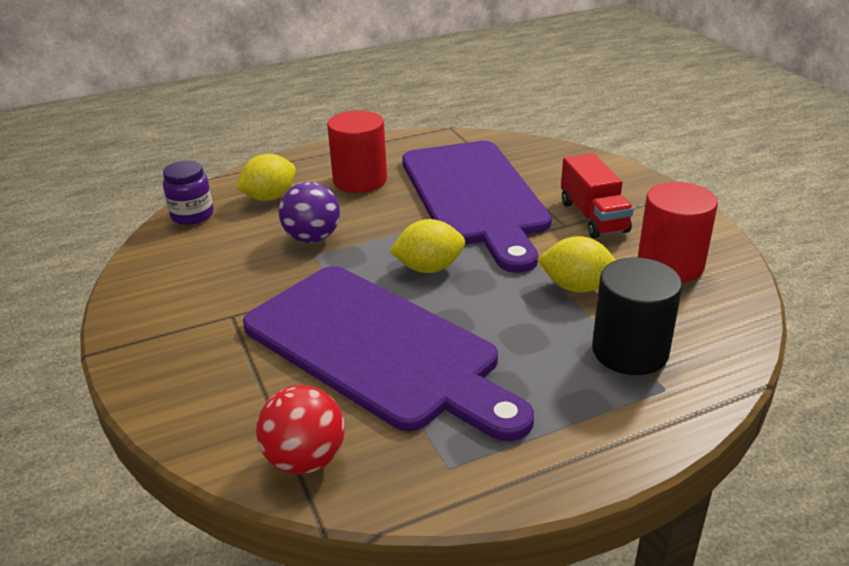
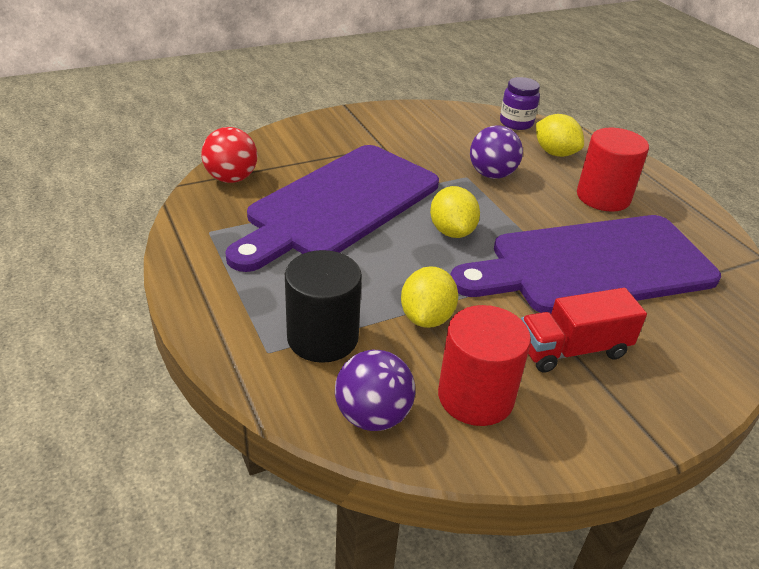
camera: 85 degrees right, 5 degrees up
none -> purple ball [335,350,415,431]

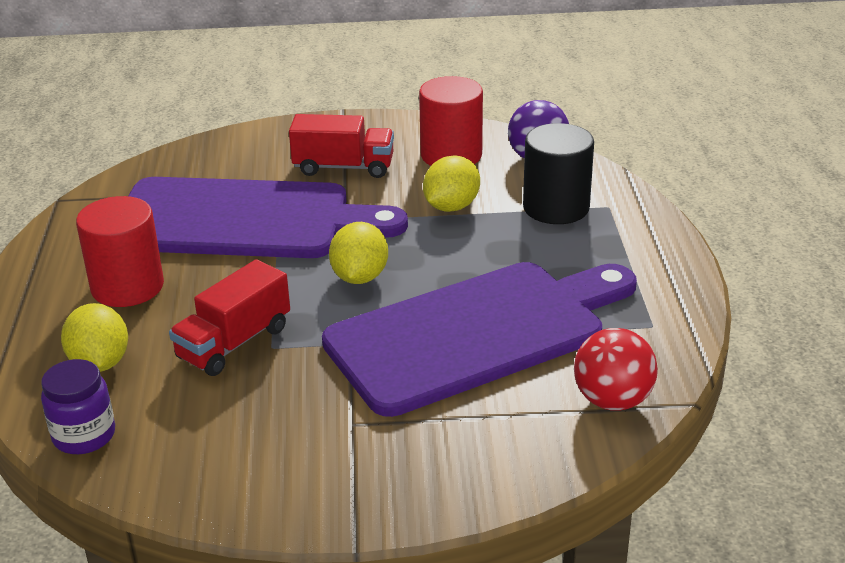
camera: 155 degrees left, 5 degrees down
purple ball [470,125,523,179] -> red truck [169,259,290,376]

